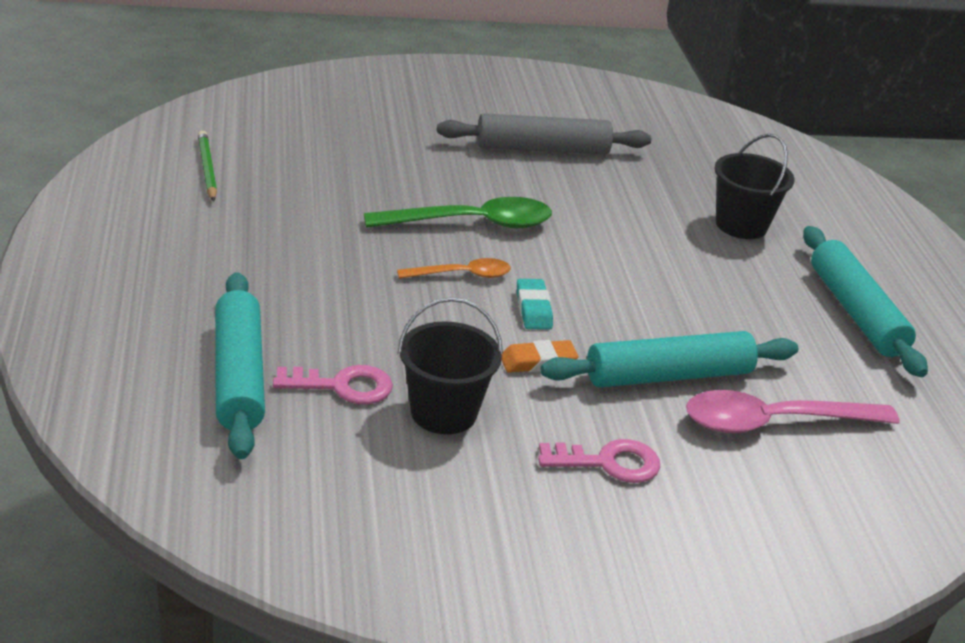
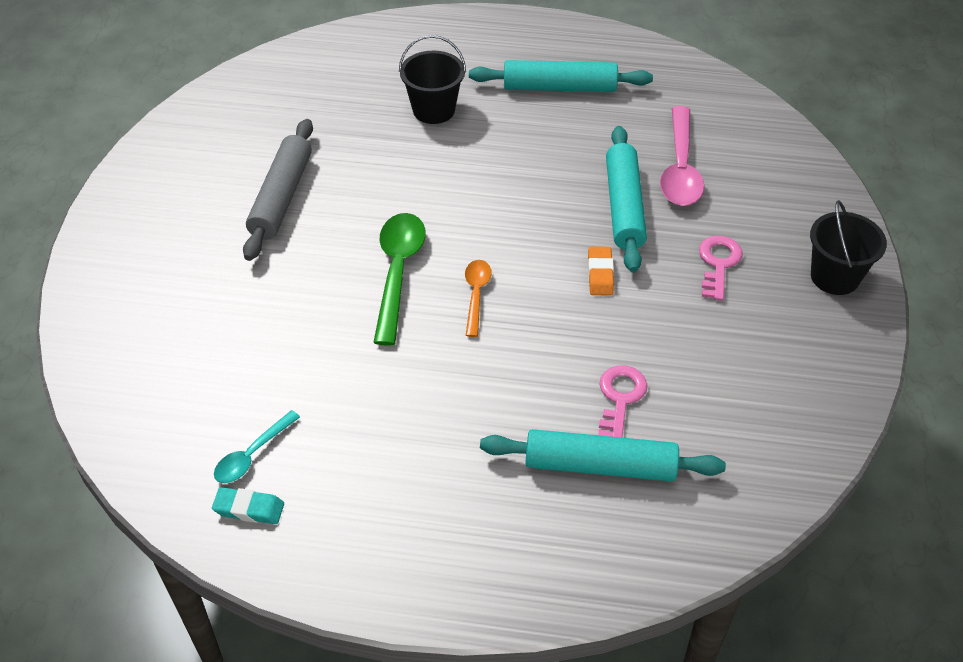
camera: 70 degrees left, 15 degrees up
green pencil [198,131,217,201] -> turquoise spoon [214,410,300,483]
black bucket [398,297,503,434] -> black bucket moved to [810,200,887,295]
turquoise eraser [517,279,553,330] -> turquoise eraser moved to [212,487,284,524]

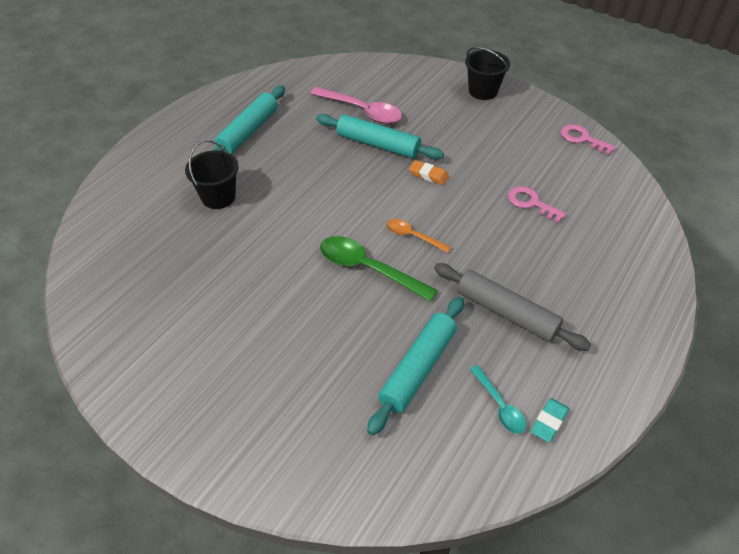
camera: 65 degrees left, 0 degrees up
grey rolling pin [243,119,313,261] -> grey rolling pin moved to [434,263,591,351]
turquoise rolling pin [480,429,726,481] -> turquoise rolling pin moved to [367,297,464,435]
pink key [699,236,742,301] -> pink key moved to [561,124,616,155]

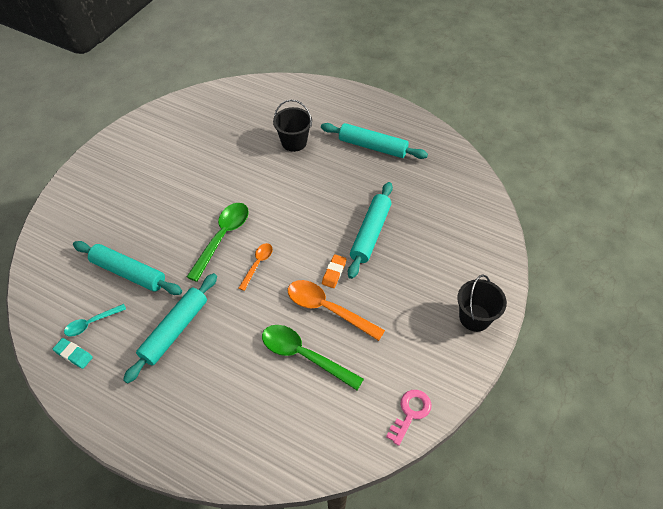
camera: 85 degrees right, 5 degrees up
pink spoon [310,87,402,124] -> none
grey rolling pin [434,263,591,351] -> turquoise rolling pin [123,273,217,384]
pink key [508,186,567,223] -> green spoon [262,325,364,390]
none -> orange spoon [288,280,385,341]

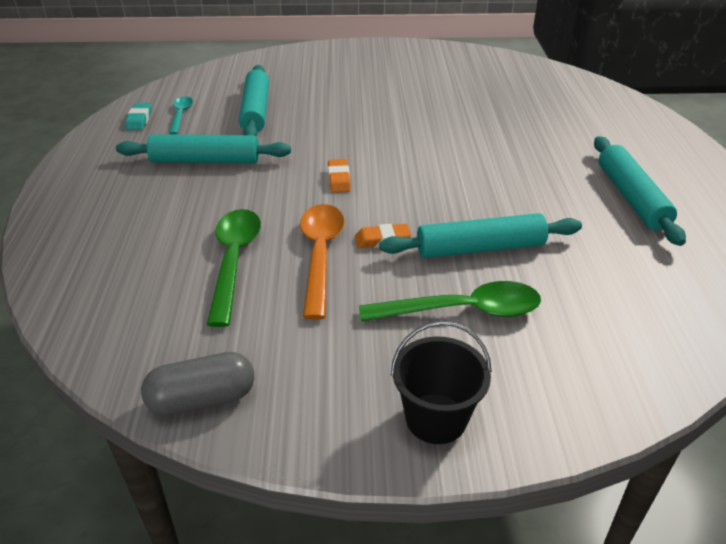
camera: 60 degrees right, 15 degrees down
turquoise spoon [64,304,126,337] -> turquoise spoon turned 60 degrees clockwise [169,97,193,135]
green spoon [187,203,249,282] -> green spoon moved to [359,281,541,322]
orange spoon [239,243,273,291] -> orange eraser [328,159,351,193]
black bucket [273,100,312,152] -> none
pink key [386,390,432,446] -> grey capsule [141,352,254,416]

